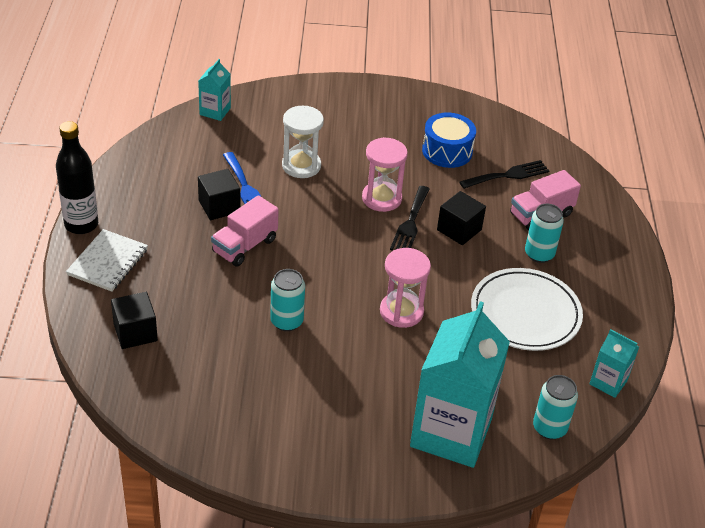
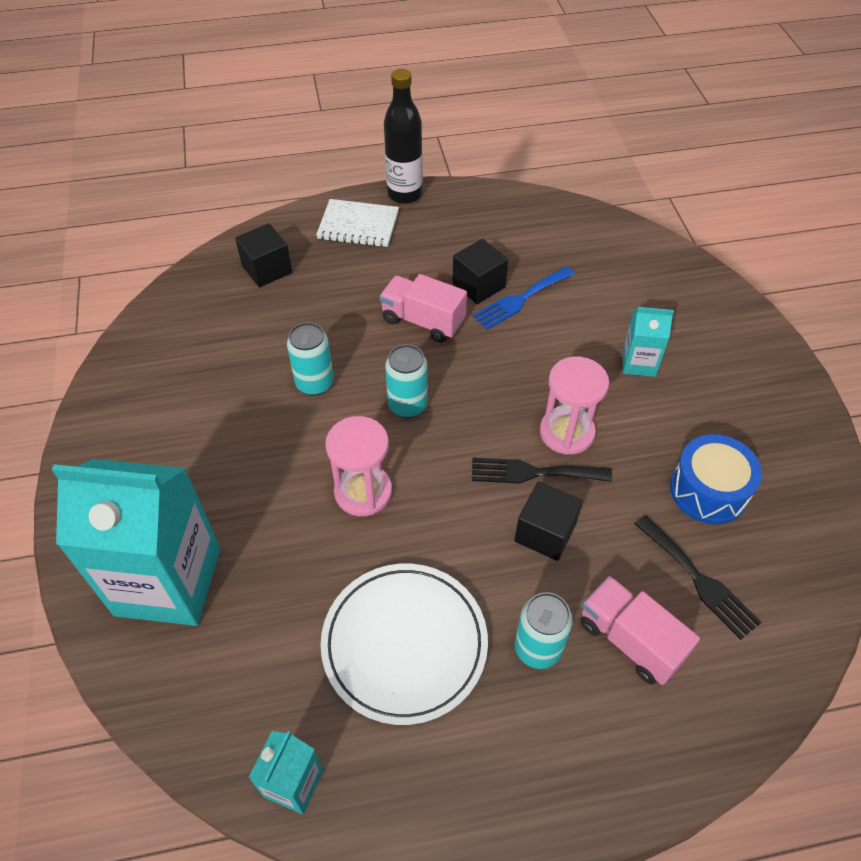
camera: 80 degrees right, 10 degrees up
turquoise carton [198,59,231,121] -> turquoise carton moved to [623,307,674,377]
white hourglass [282,106,324,178] -> none
turquoise can [533,375,578,439] -> turquoise can moved to [385,344,428,418]

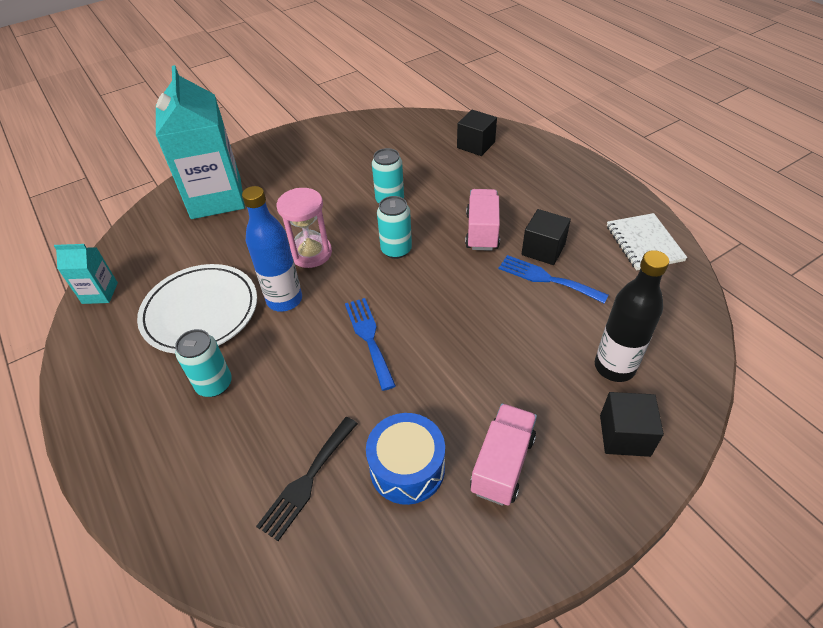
camera: 70 degrees right, 5 degrees down
white notebook [316,199,399,247] -> white notebook moved to [607,213,688,270]
black bottle [384,69,423,204] -> black bottle moved to [595,250,669,382]
black fork [472,458,612,484] -> blue fork [345,298,396,391]
black cube [514,481,583,561] -> black cube moved to [600,392,664,457]
pink hourglass [540,357,609,455] -> none
pink truck [580,576,700,685] -> pink truck moved to [470,404,537,506]
turquoise carton [623,307,674,377] -> none
none -> blue bottle [242,186,302,312]

